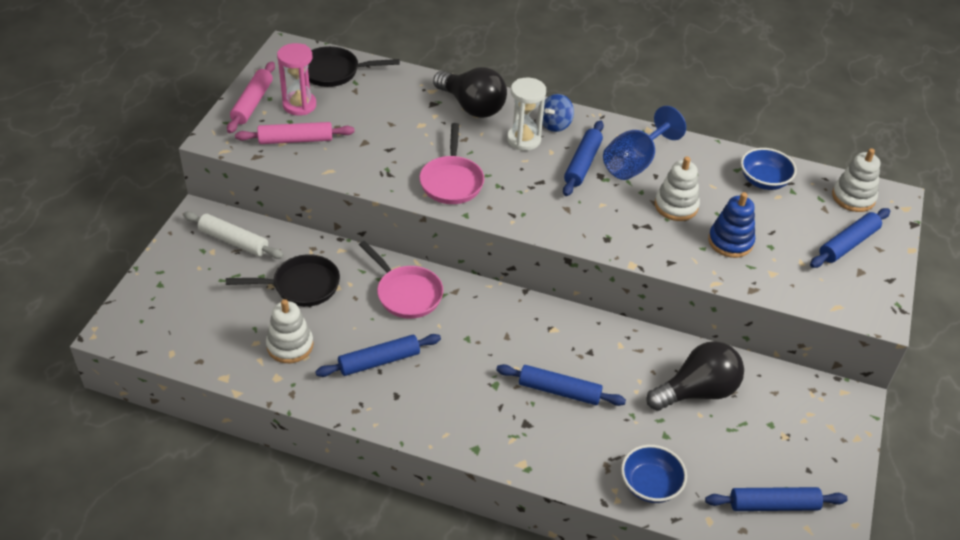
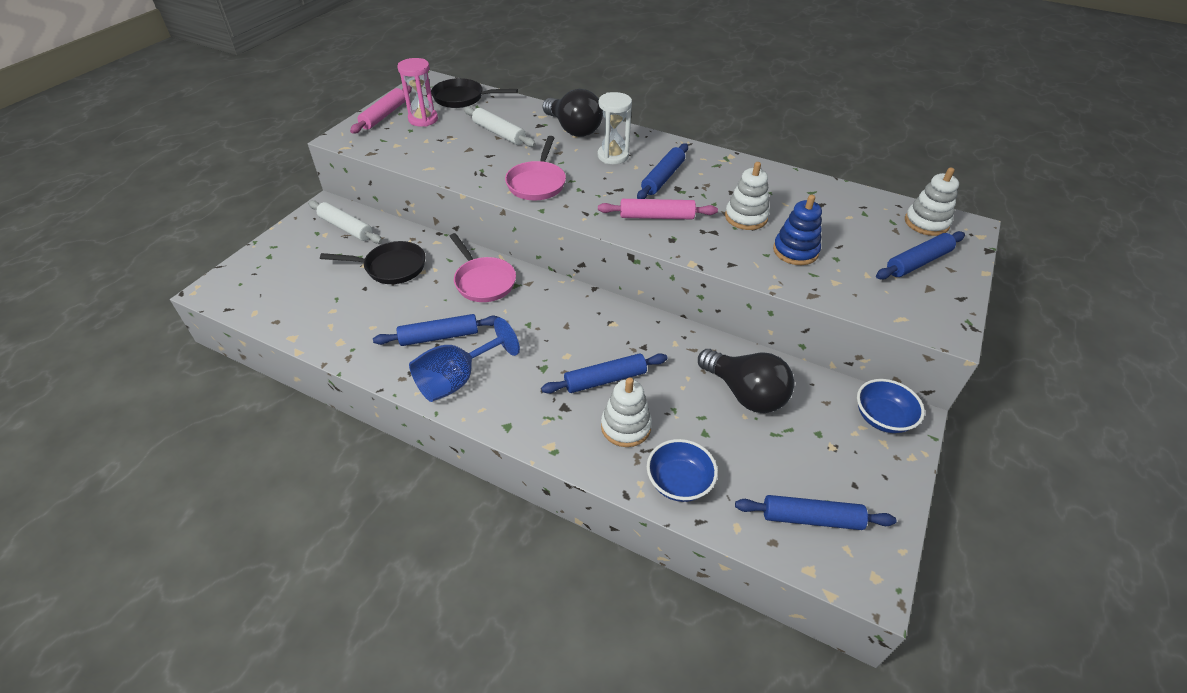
camera: 10 degrees right, 0 degrees up
pink rolling pin [235,122,355,144] -> pink rolling pin moved to [598,199,718,219]
white stacking toy [266,299,313,363] -> white stacking toy moved to [601,378,652,447]
blue rolling pin [496,364,626,406] -> blue rolling pin turned 45 degrees counterclockwise [541,353,668,394]
blue spinning top [542,94,574,132] -> none
blue goblet [603,106,686,180] -> blue goblet moved to [409,317,520,402]
black light bulb [646,341,744,411] -> black light bulb turned 60 degrees clockwise [698,349,795,413]
blue bowl [741,148,797,190] -> blue bowl moved to [857,379,925,433]
none -> white rolling pin [464,106,536,147]

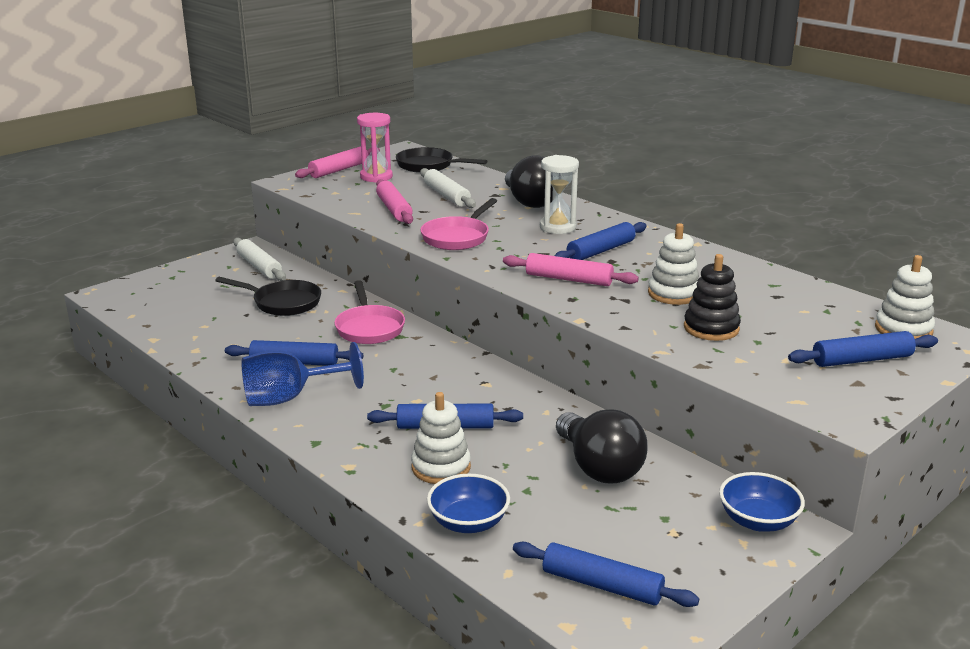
camera: 20 degrees right, 20 degrees down
blue stacking toy [773,195,822,265] -> black stacking toy [684,254,741,341]
none -> pink rolling pin [376,179,413,224]

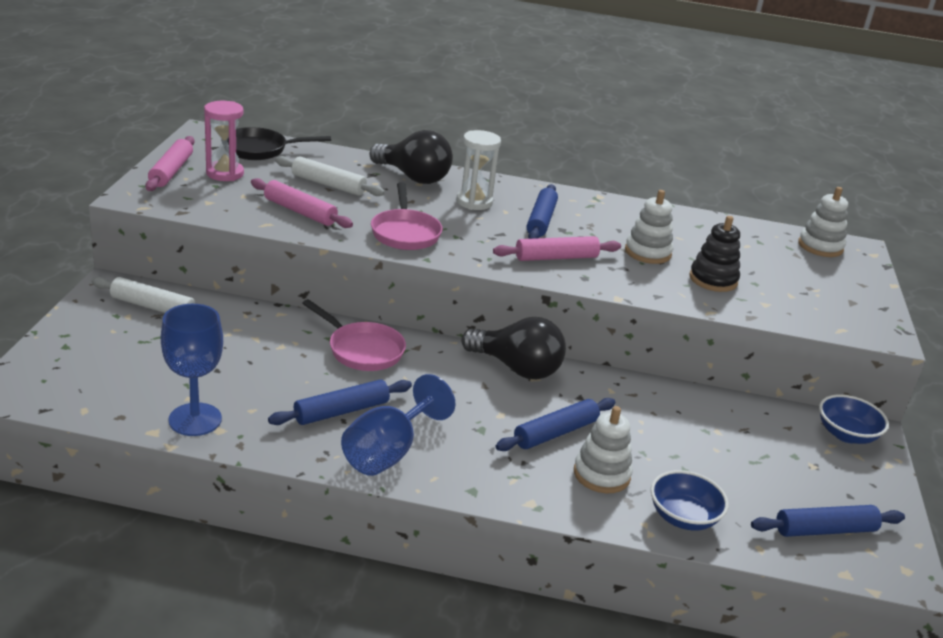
camera: 40 degrees left, 5 degrees up
black pan [215,277,321,316] -> none
black light bulb [556,409,648,484] -> black light bulb moved to [462,317,566,379]
blue rolling pin [788,331,938,367] -> none
none -> blue goblet [161,304,223,436]

